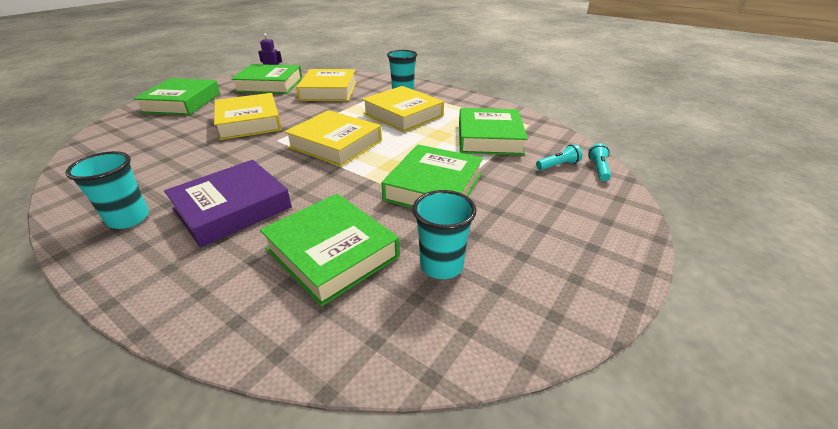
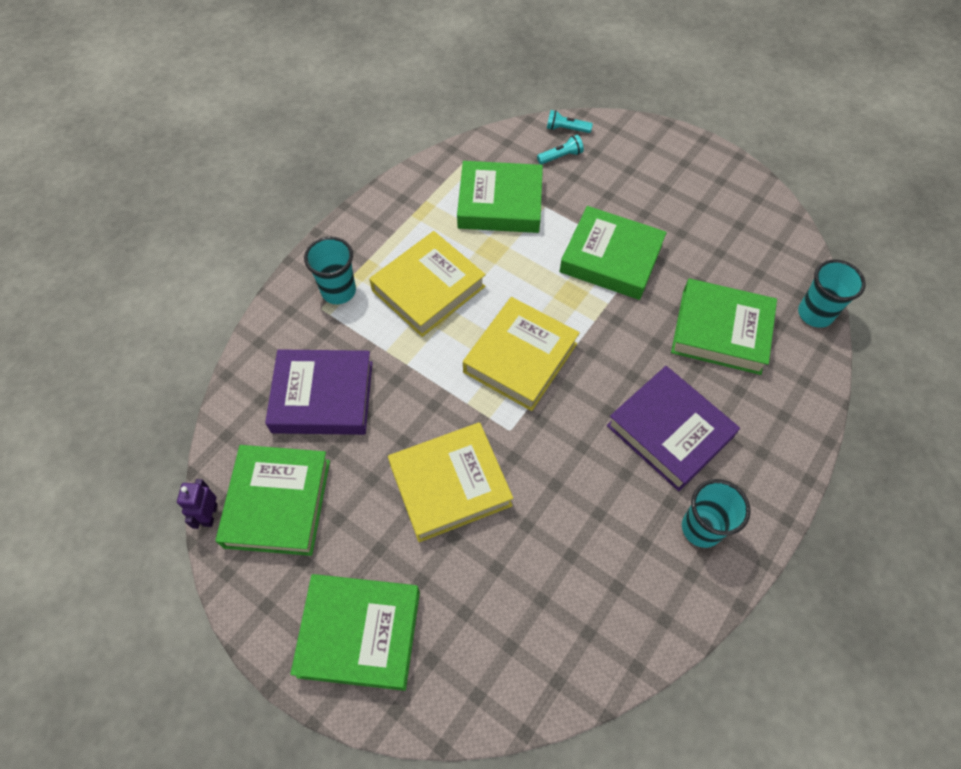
camera: 90 degrees left, 25 degrees up
green book [260,194,400,306] -> green book turned 60 degrees clockwise [671,279,777,375]
yellow book [296,69,356,101] -> purple book [265,349,373,435]
turquoise cup [413,190,477,279] -> turquoise cup moved to [798,260,866,328]
turquoise flashlight [536,144,582,170] -> turquoise flashlight turned 90 degrees clockwise [537,135,584,165]

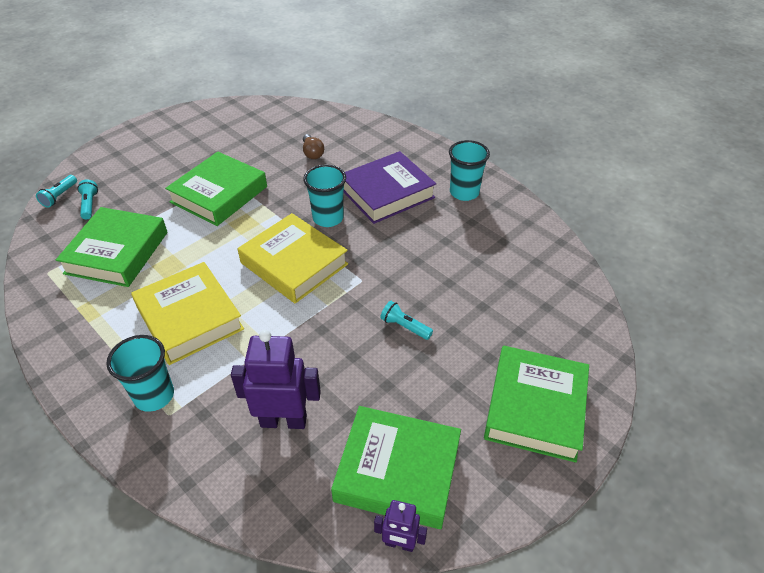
camera: 80 degrees left, 15 degrees down
purple book [265,349,373,435] -> purple robot [231,330,321,429]
yellow book [388,422,513,542] -> turquoise flashlight [380,301,433,340]
green book [671,279,777,375] -> brown light bulb [303,134,324,159]
turquoise cup [798,260,866,328] -> turquoise cup moved to [303,165,346,227]

